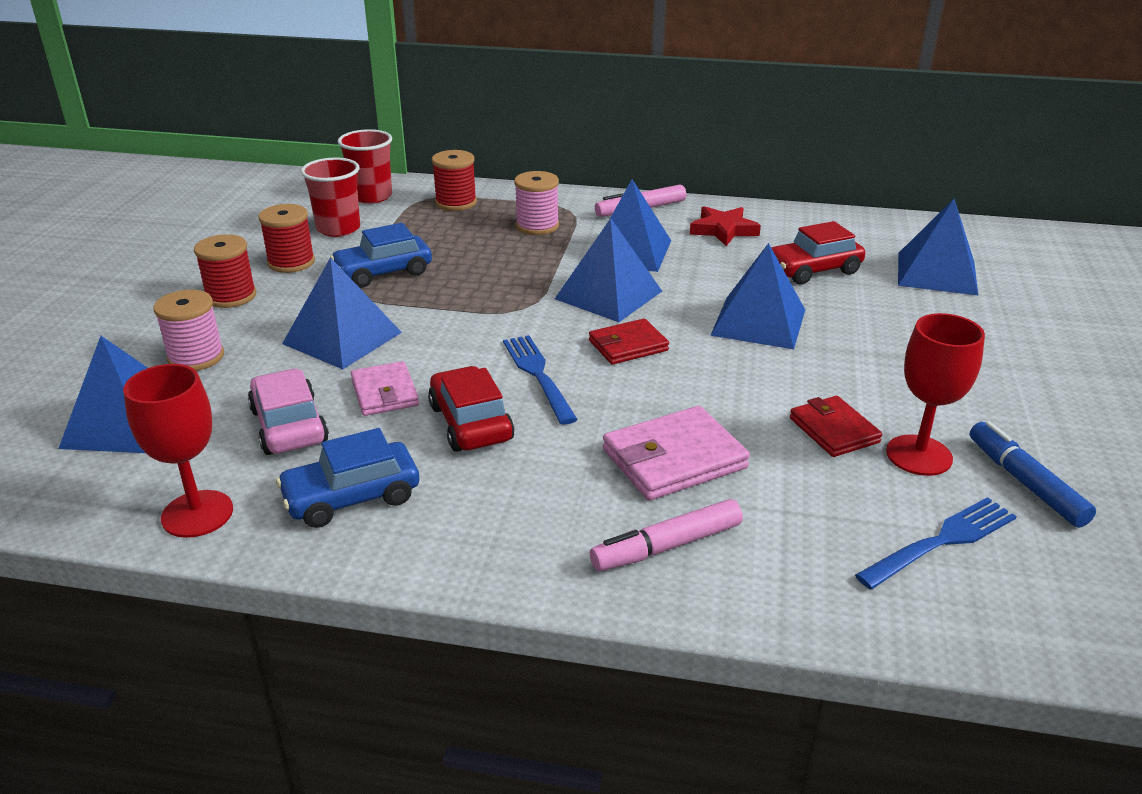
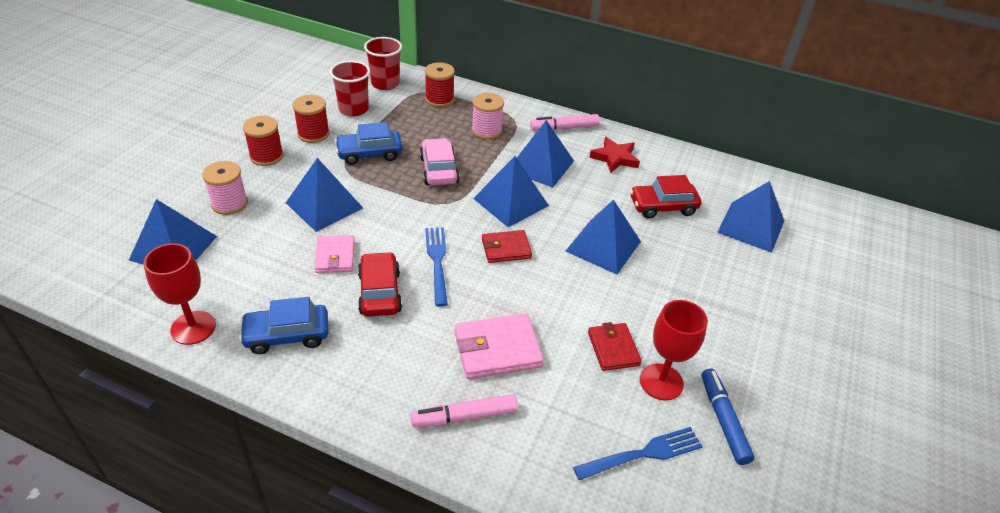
camera: 10 degrees right, 10 degrees up
pink car [248,369,329,455] -> pink car moved to [419,138,460,185]

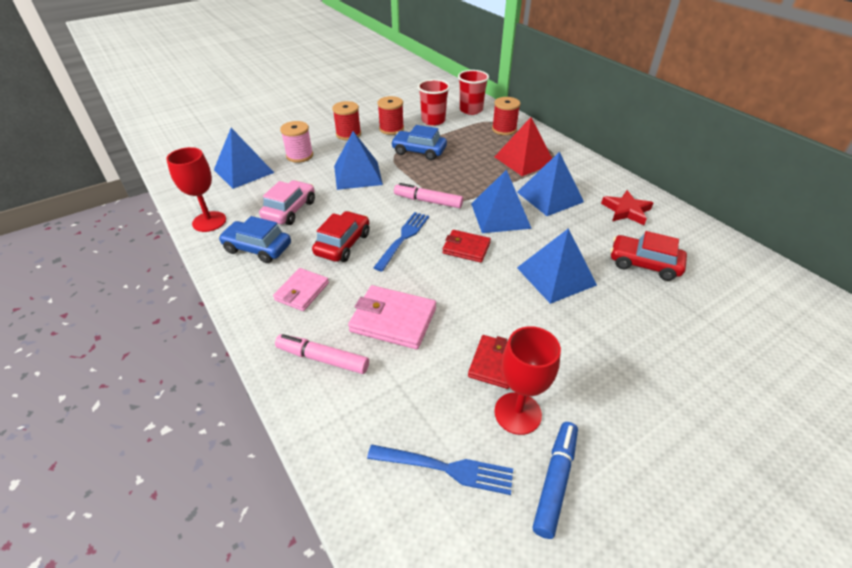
camera: 35 degrees right, 0 degrees up
pink wallet [314,235,355,273] -> pink wallet moved to [273,268,329,311]
pink car [419,138,460,185] -> pink car moved to [259,180,315,225]
pink spool [472,93,504,140] -> red pyramid [495,117,552,176]
pink marker [530,114,600,131] -> pink marker moved to [394,183,463,208]
blue pyramid [717,181,784,253] -> none

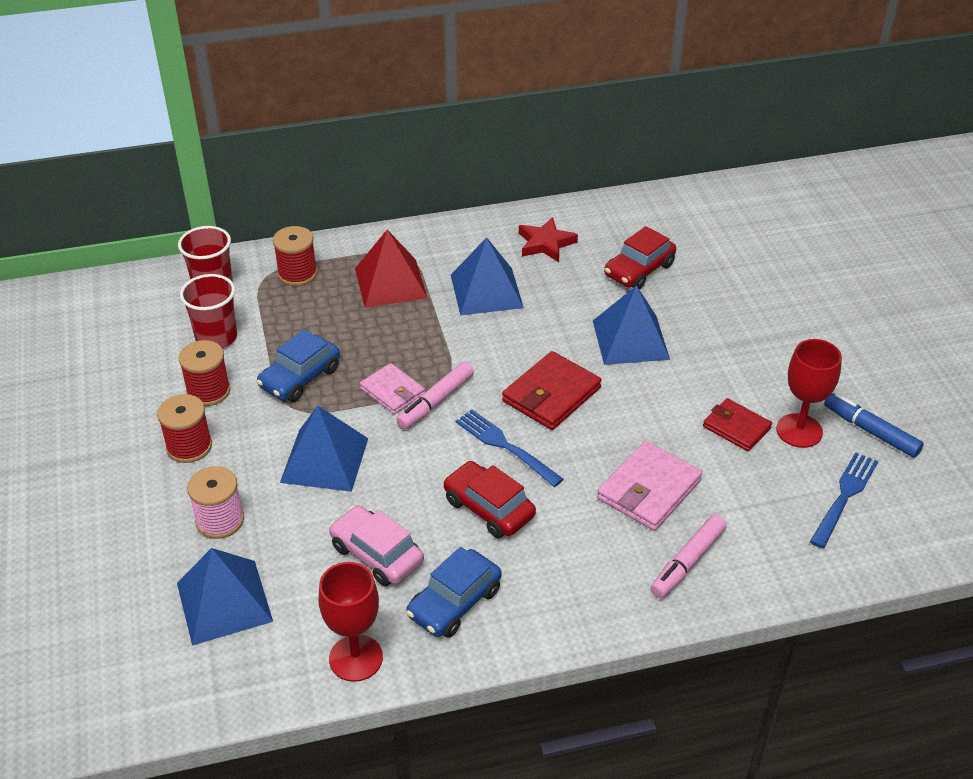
camera: 70 degrees left, 0 degrees up
pink wallet [273,268,329,311] -> pink wallet moved to [360,363,425,414]
red wallet [442,230,491,263] -> red wallet [502,351,602,430], size x1.53
blue pyramid [471,169,532,233] -> none

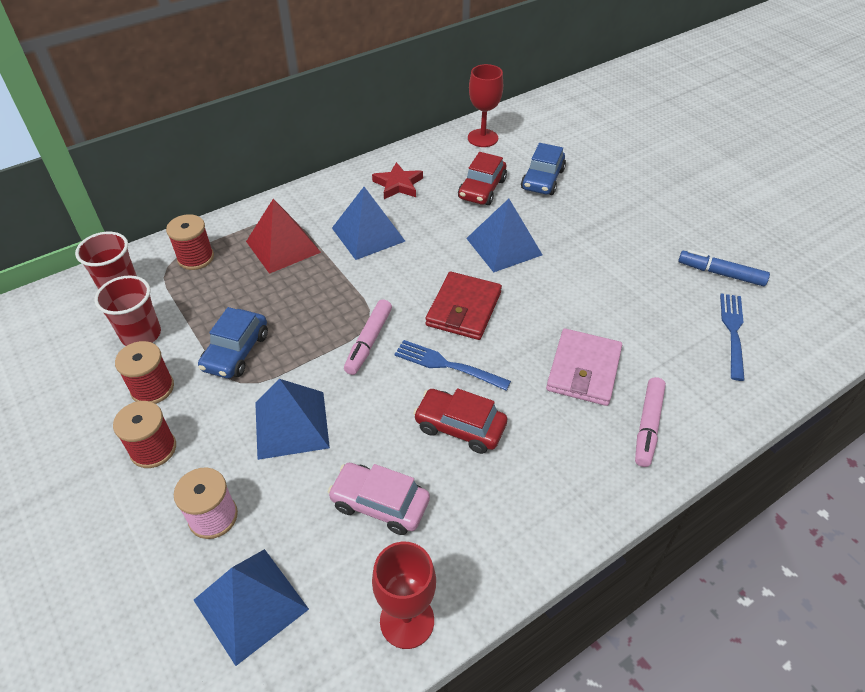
camera: 20 degrees left, 5 degrees up
pink wallet [360,363,425,414] -> none
blue car [406,547,502,638] -> blue car moved to [521,143,566,195]
red wallet [703,398,772,451] -> none
red goblet [776,339,842,448] -> red goblet moved to [468,64,503,147]

